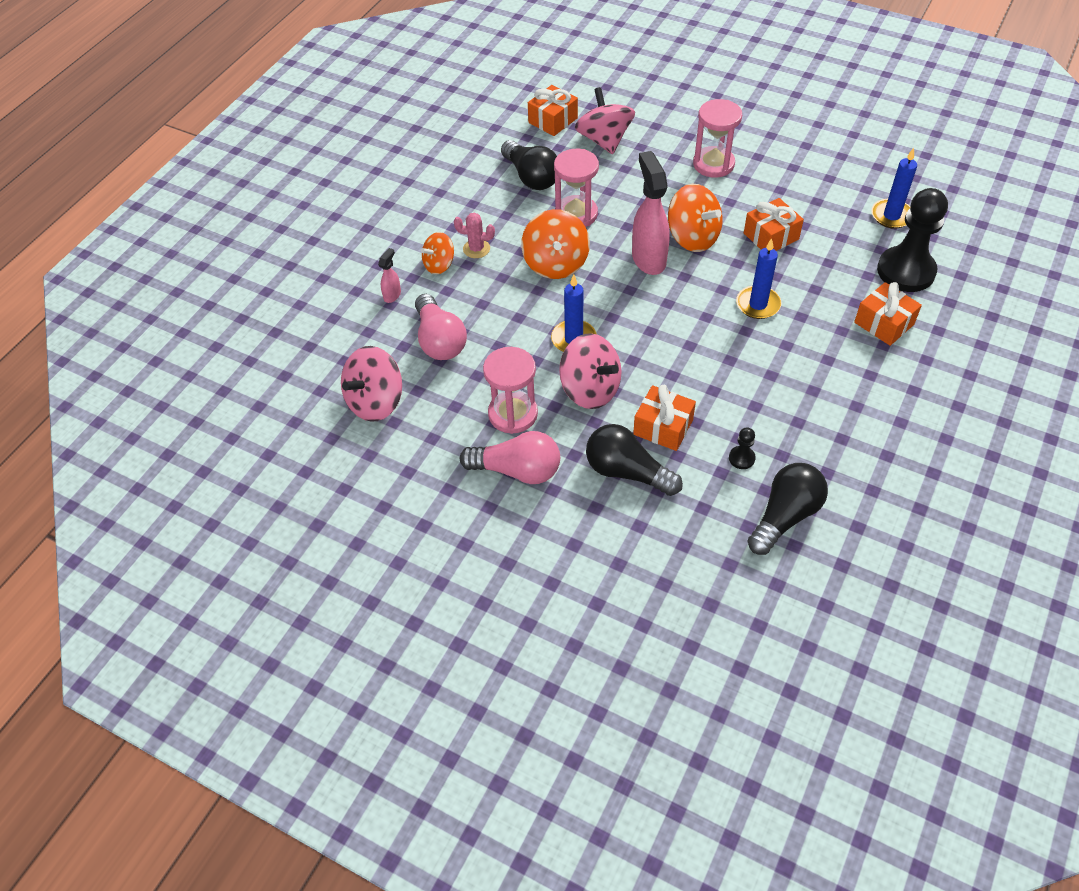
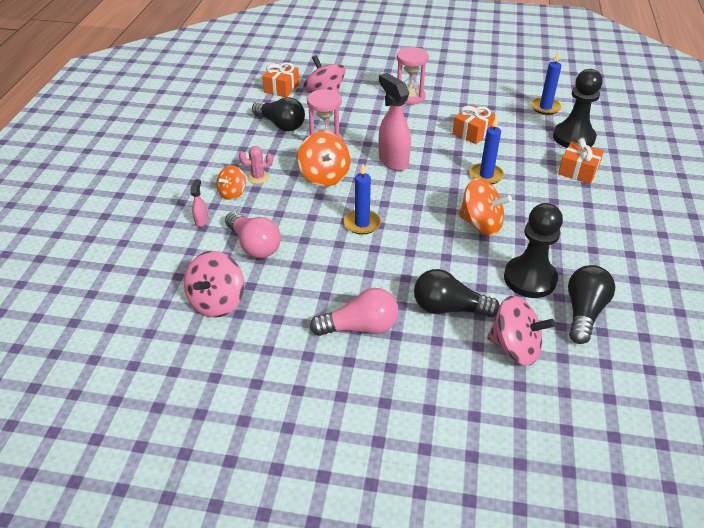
camera: 20 degrees left, 10 degrees down
pink hourglass [483,347,538,434] -> none
pink spinning top [559,333,622,409] -> pink spinning top moved to [487,296,555,366]
orange gift [633,385,696,451] -> none
orange spinning top [668,184,723,252] -> orange spinning top moved to [459,178,512,236]
black pawn [729,428,756,469] -> black pawn [504,203,563,298], size x2.45

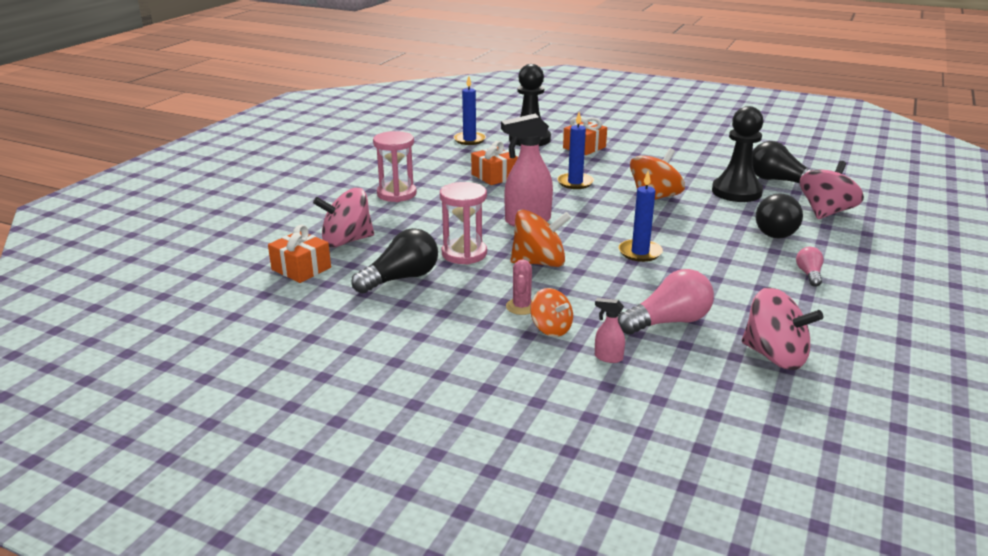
camera: 75 degrees left, 15 degrees down
pink light bulb [310,288,399,336] -> pink light bulb [796,247,824,287], size x0.53

